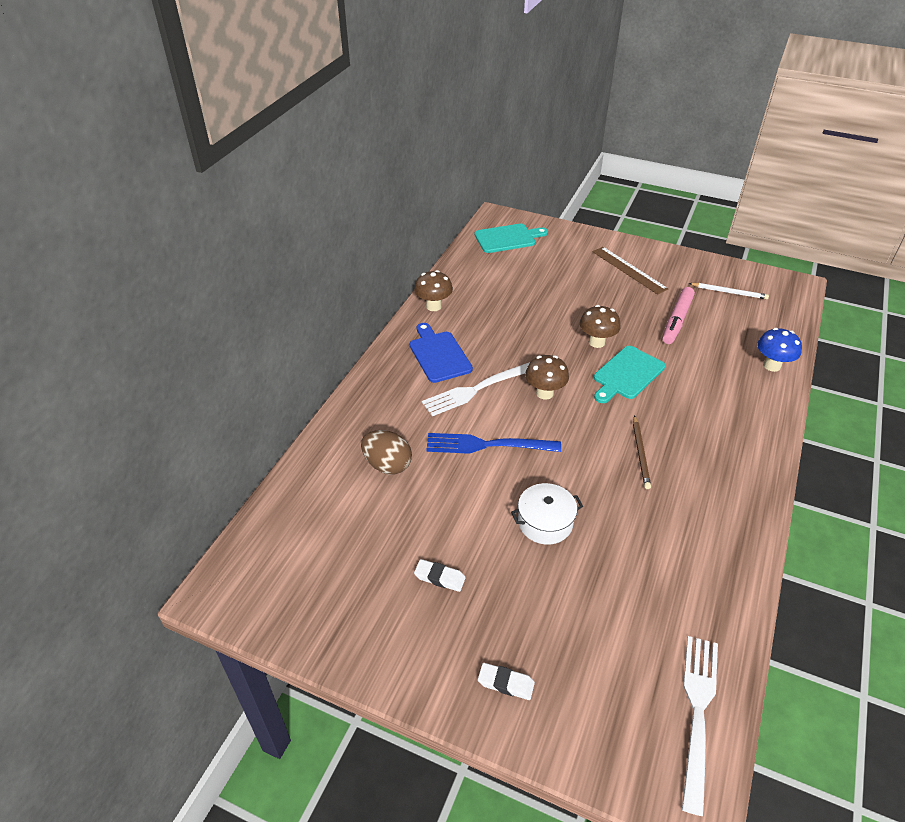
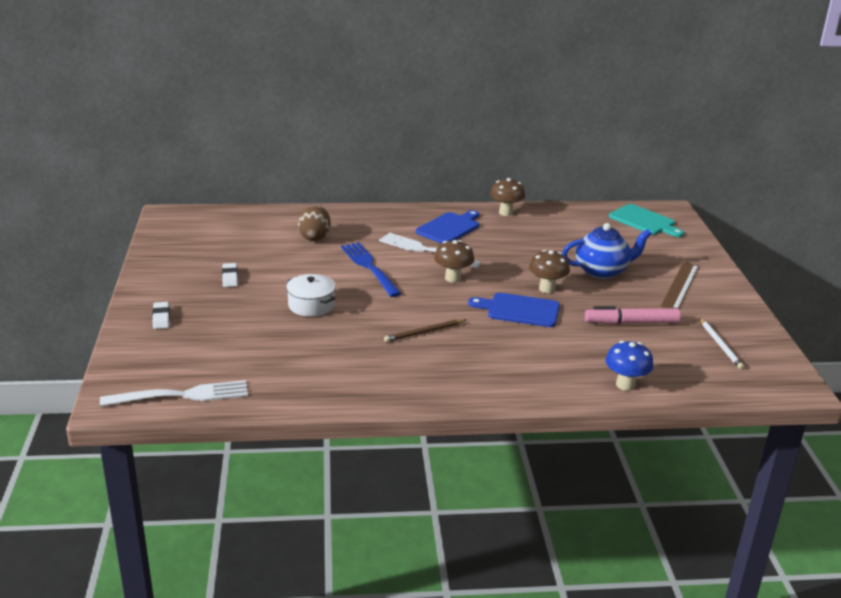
camera: 60 degrees right, 15 degrees down
turquoise cutting board [594,346,666,403] -> blue cutting board [468,293,560,327]
none -> blue teapot [562,223,652,279]

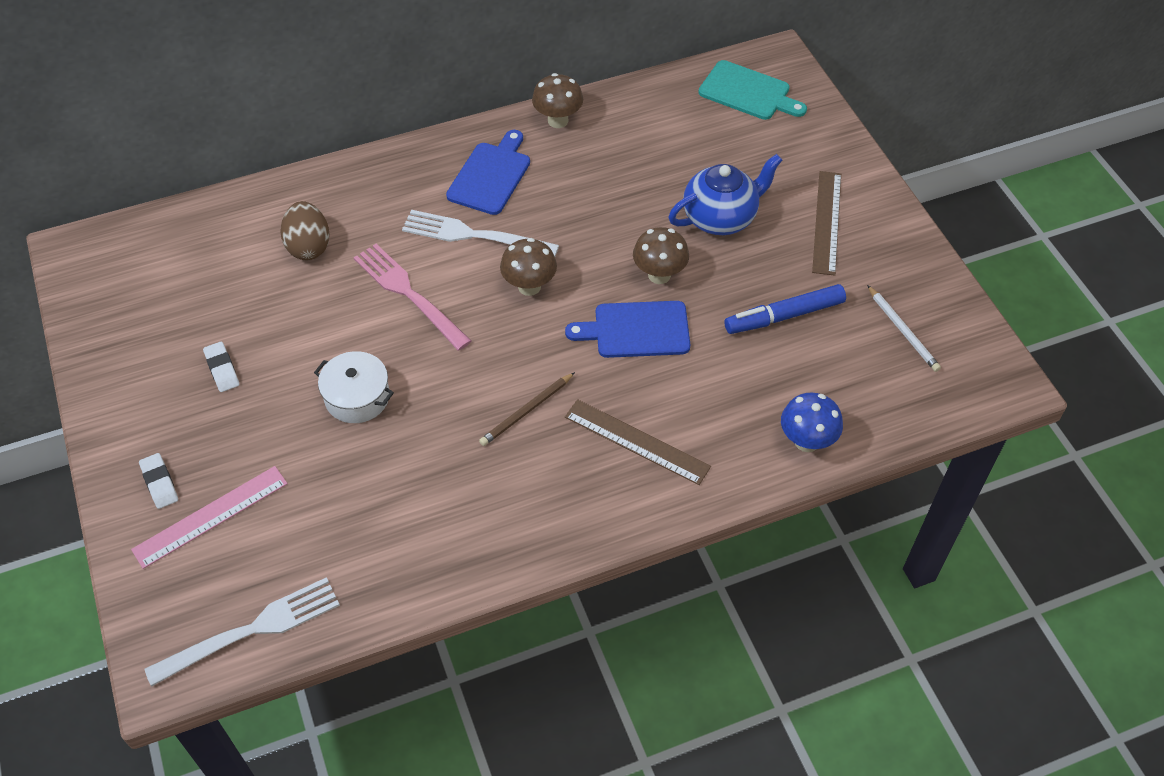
camera: 15 degrees left, 25 degrees up
blue fork [341,242,401,297] -> pink fork [354,244,472,351]
pink marker [585,306,681,324] -> blue marker [725,284,846,334]
none -> pink ruler [131,466,288,569]
none -> brown ruler [565,399,711,485]

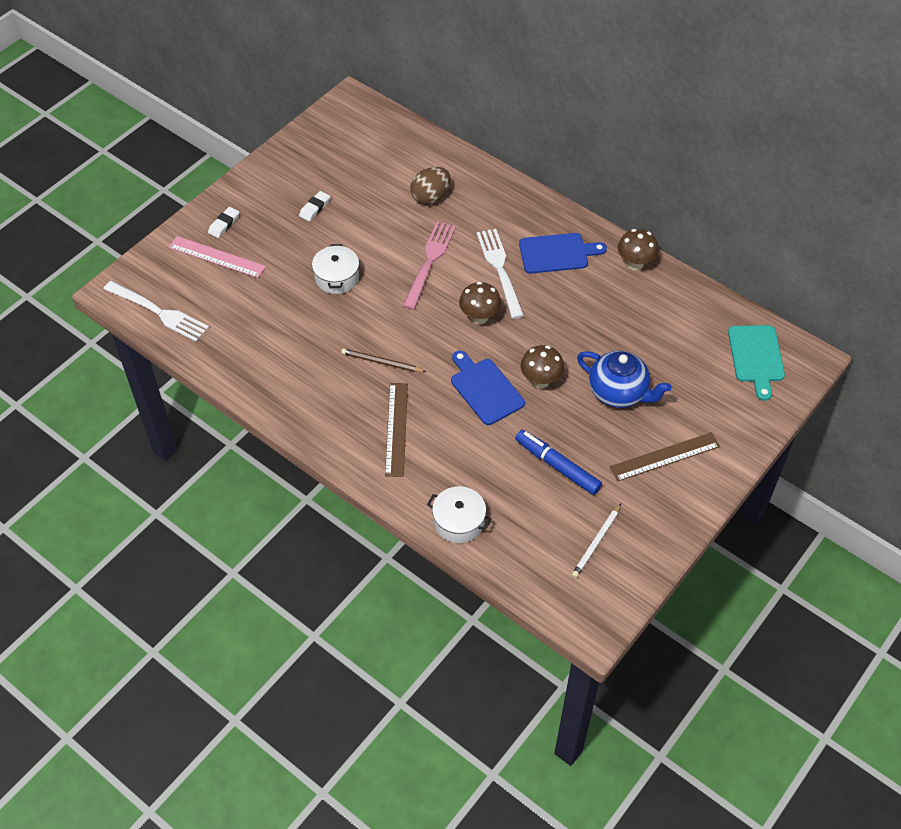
camera: 60 degrees right, 0 degrees up
blue mushroom [781,392,843,452] -> white pot [427,486,492,543]

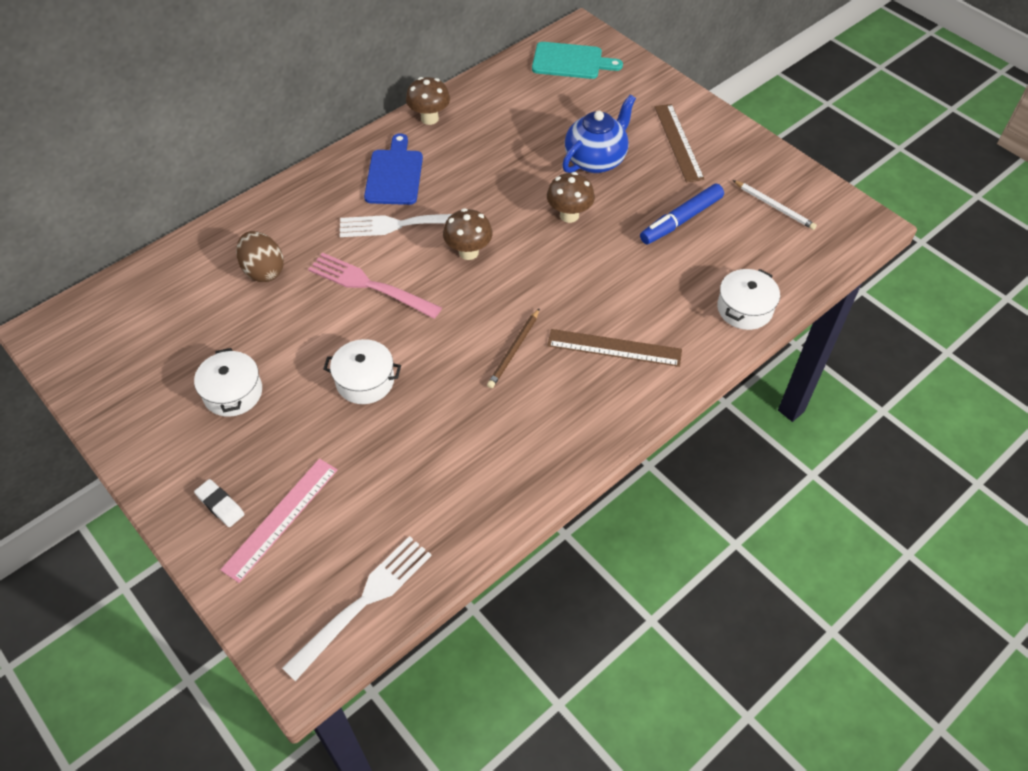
camera: 80 degrees left, 0 degrees up
white eraser [299,191,330,221] -> white pot [194,348,262,417]
blue cutting board [451,350,525,425] -> none

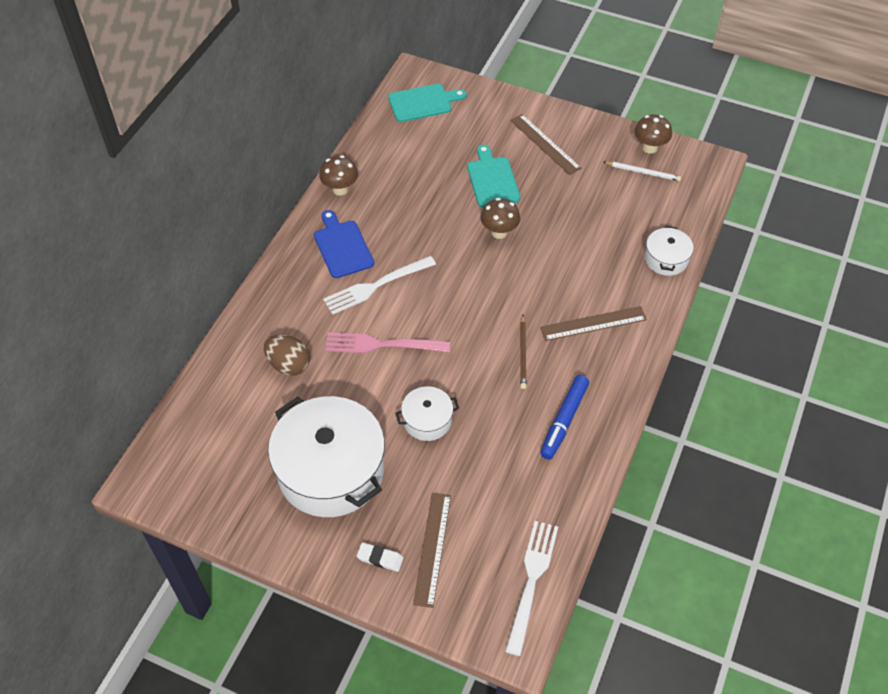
camera: 25 degrees left, 0 degrees up
white pot [194,348,262,417] -> white pot [268,396,385,517], size x2.12
pink ruler [220,458,338,583] -> brown ruler [413,493,451,608]
brown mushroom [443,208,493,260] -> brown mushroom moved to [634,114,672,154]
blue teapot [562,95,636,173] -> turquoise cutting board [467,145,520,207]
blue marker [640,184,724,244] -> blue marker moved to [540,375,589,460]

